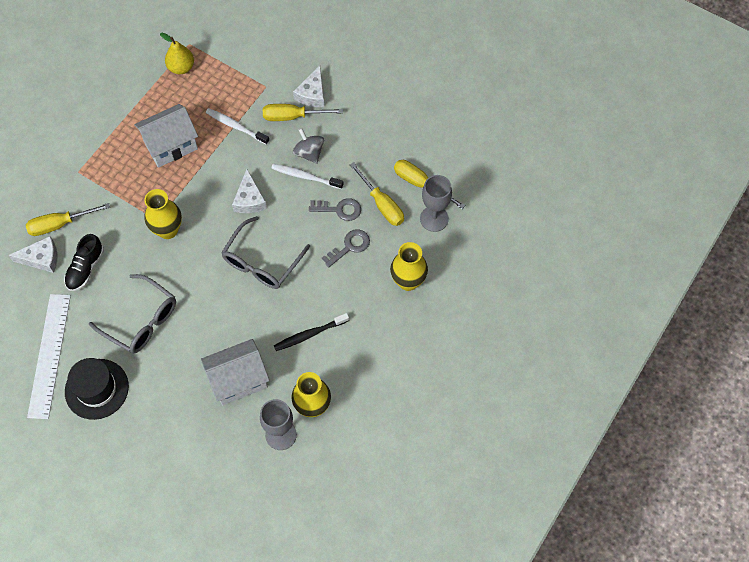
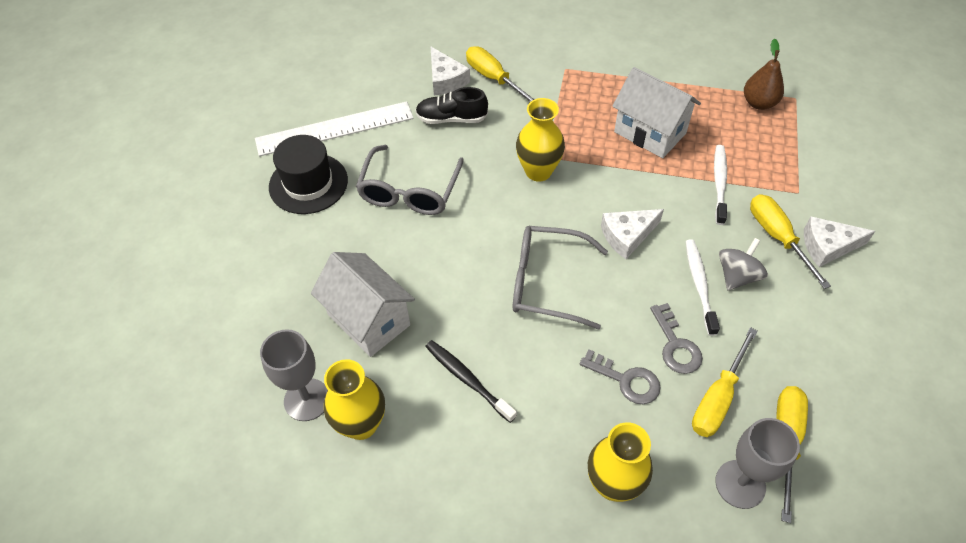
camera: 70 degrees right, 10 degrees down
yellow pear [160,33,194,74] -> brown pear [744,39,784,110]

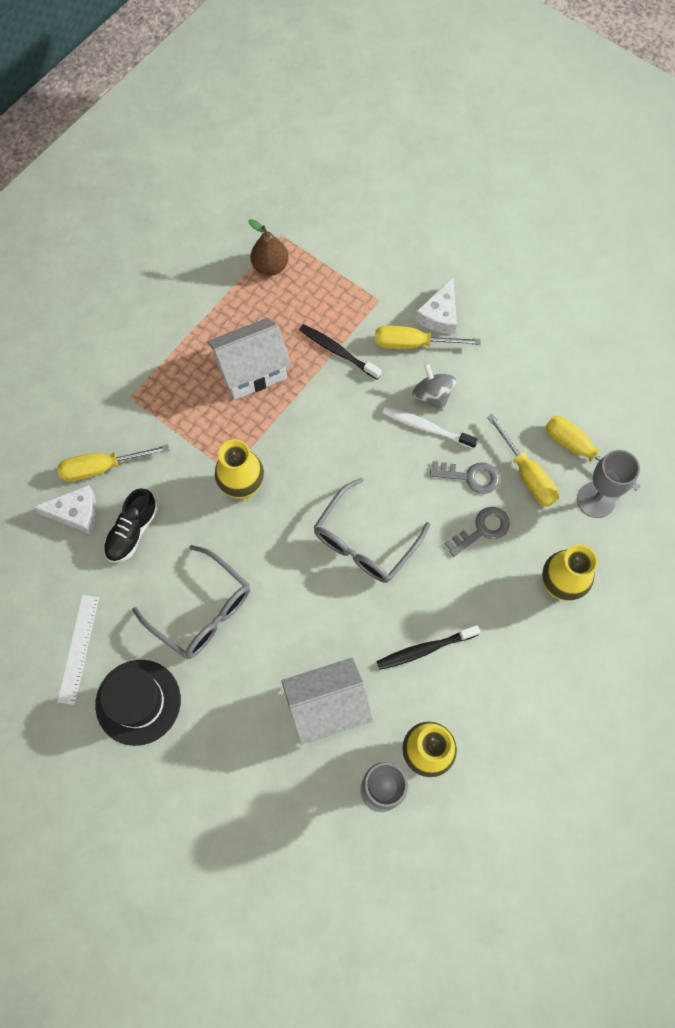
camera: 65 degrees left, 15 degrees up
white ruler [255,101,414,156] -> white ruler [57,595,99,705], size x0.62
white cheese [601,209,664,259] -> none
white toothbrush [714,145,727,225] -> black toothbrush [299,324,382,379]

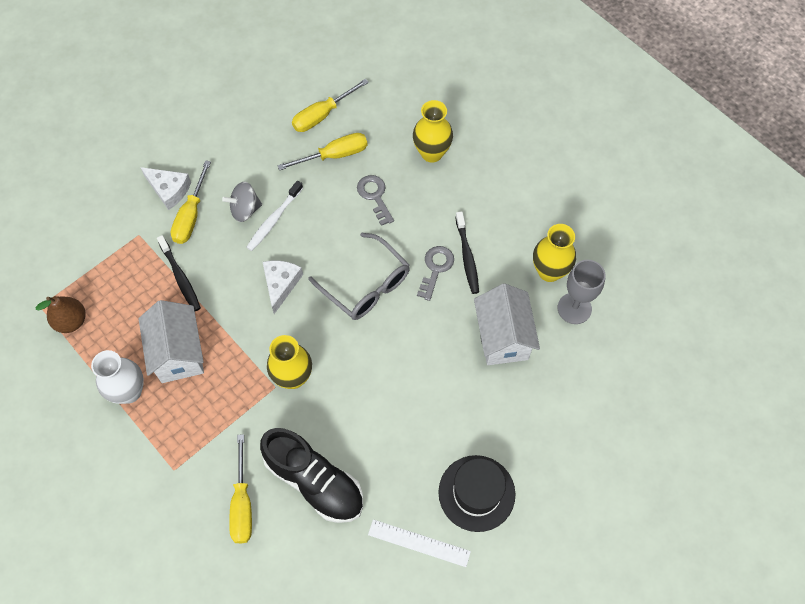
camera: 80 degrees left, 5 degrees down
white cheese [33,485,97,534] -> white cheese moved to [263,261,303,314]
black shoe [104,488,158,563] -> black shoe [260,428,363,523], size x1.62
grey glasses [132,545,250,659] -> none
black toothbrush [299,324,382,379] -> black toothbrush turned 75 degrees counterclockwise [157,235,201,311]
grey key [430,461,500,494] -> grey key moved to [417,246,454,301]
grey goblet [577,450,640,518] -> none
none -> white vase [91,350,144,404]

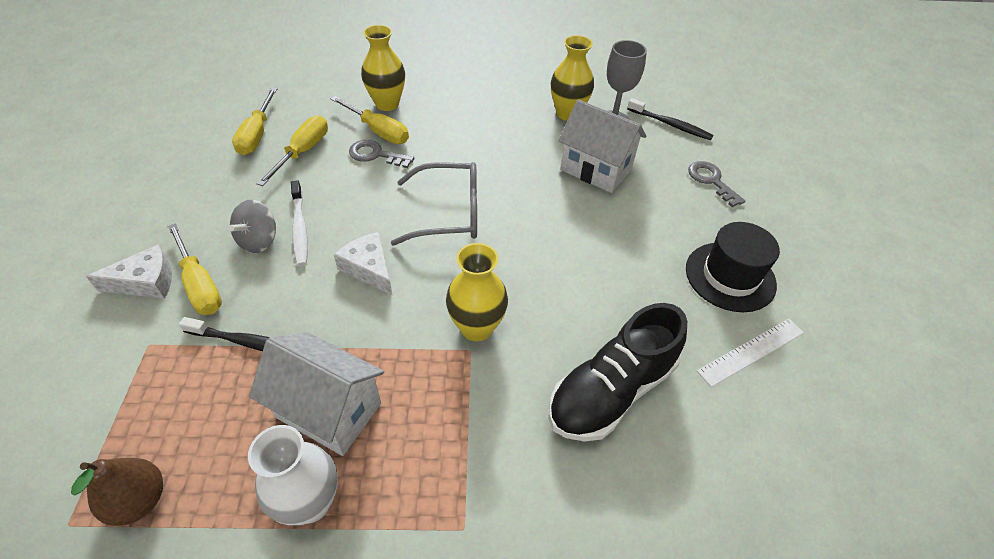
camera: 50 degrees left, 15 degrees down
yellow screwdriver [229,434,252,543] -> yellow screwdriver moved to [331,96,409,144]
black shoe [260,428,363,523] -> black shoe turned 150 degrees clockwise [548,303,687,442]
grey key [417,246,454,301] -> grey key moved to [688,161,745,207]
black toothbrush [455,211,479,294] -> black toothbrush moved to [627,98,713,140]

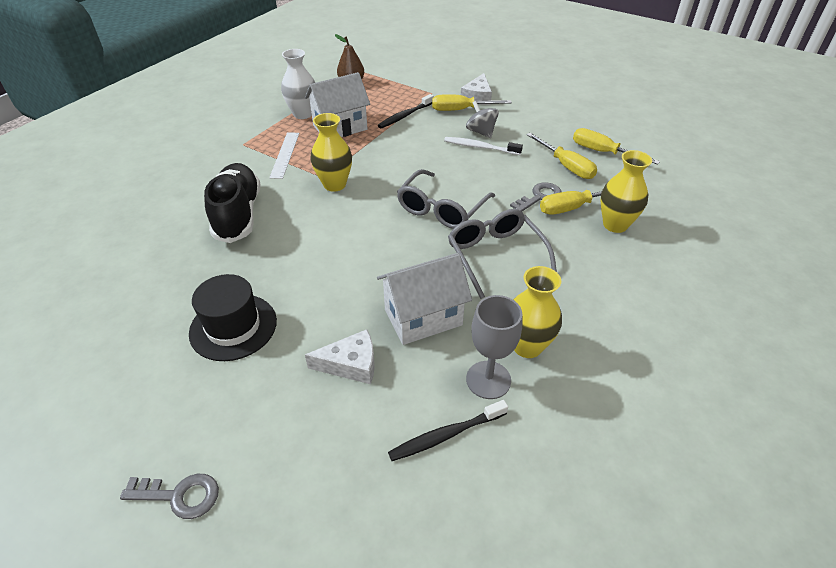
camera: 125 degrees right, 5 degrees down
white cheese [334,232,393,296] -> white cheese moved to [305,329,375,384]
grey key [688,161,745,207] -> grey key moved to [120,474,219,519]
white ruler [697,319,804,387] -> white ruler moved to [269,132,299,179]
none -> grey glasses [448,209,557,299]

